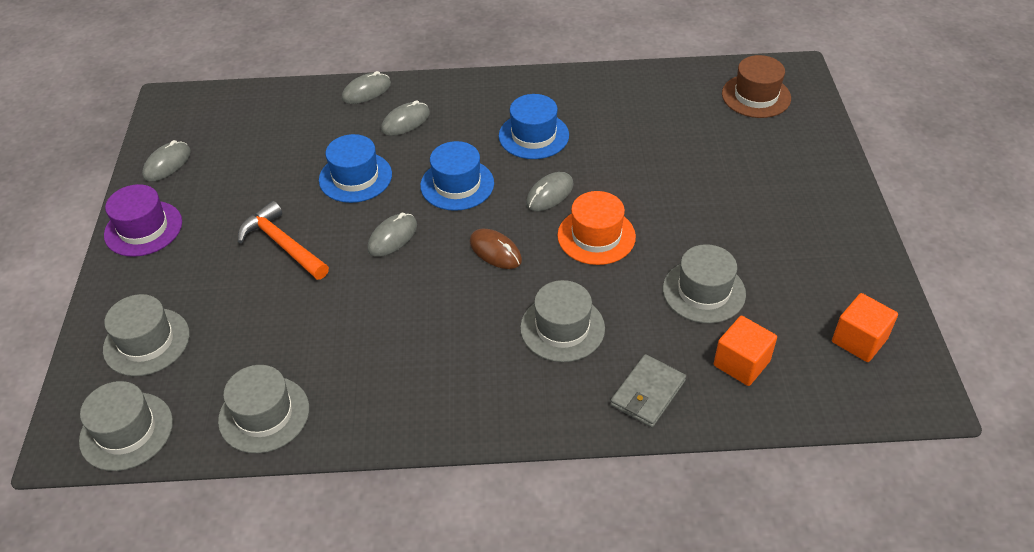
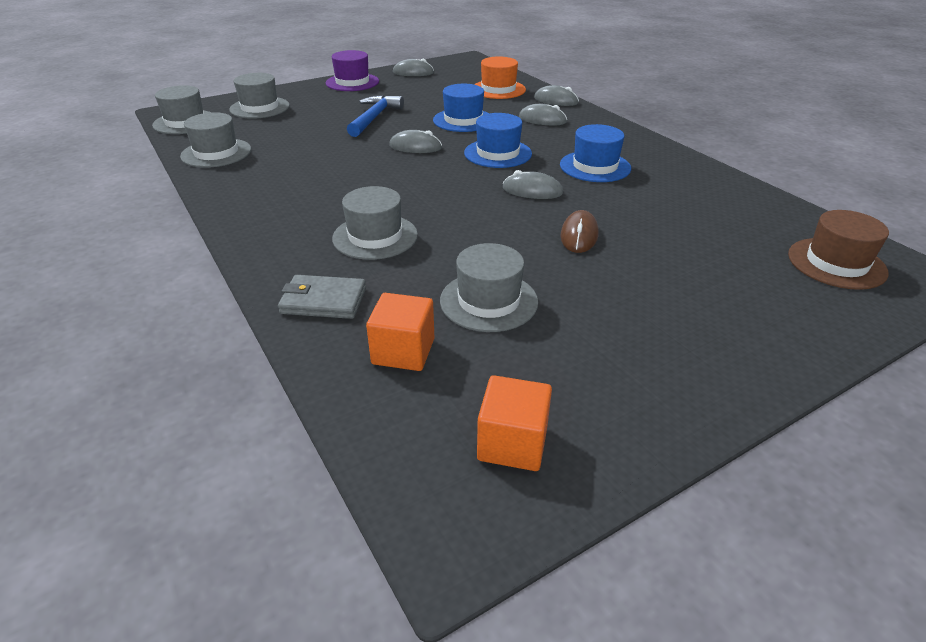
camera: 60 degrees right, 10 degrees down
orange hammer [238,201,329,280] -> blue hammer [347,95,404,137]
brown mouse [470,229,522,269] -> brown mouse moved to [561,210,598,253]
orange hat [557,191,636,265] -> orange hat moved to [474,56,526,99]

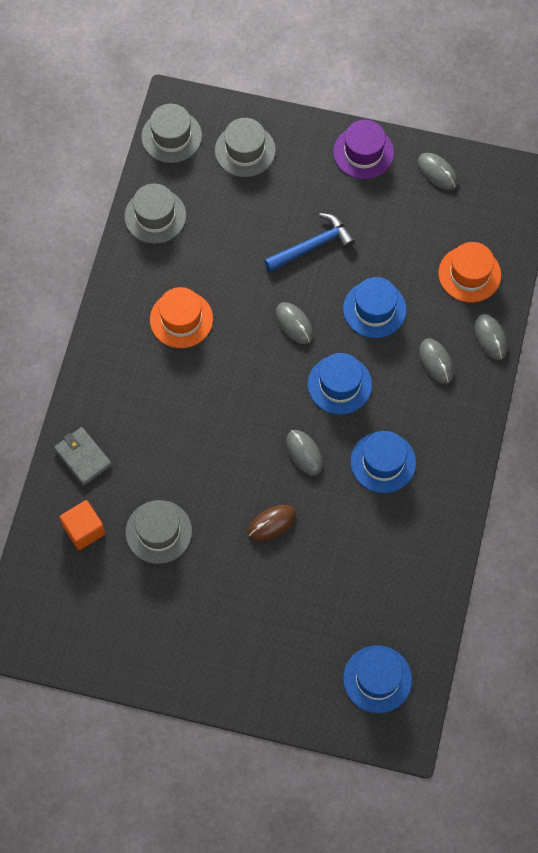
camera: 45 degrees right, 30 degrees up
grey hat [332,186,418,260] -> none
orange cube [477,375,552,471] -> none
brown hat [788,210,889,290] -> blue hat [343,645,412,713]
none -> orange hat [150,287,213,348]

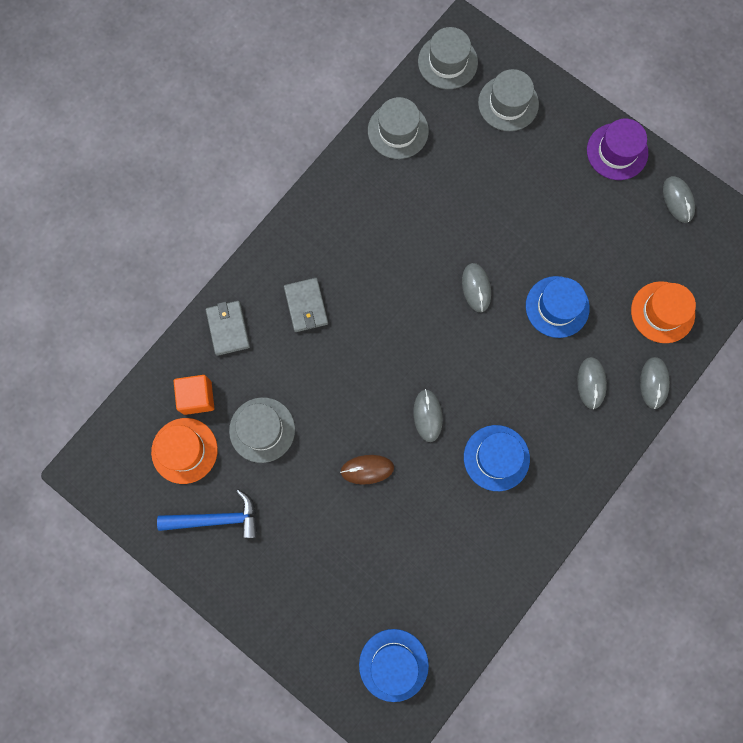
camera: 25 degrees right, 10 degrees up
orange hat [150,287,213,348] -> orange hat moved to [151,418,218,484]
blue hammer [264,213,355,272] -> blue hammer moved to [157,489,257,538]
blue hat [308,353,372,414] -> none
none -> grey wallet [284,278,328,332]

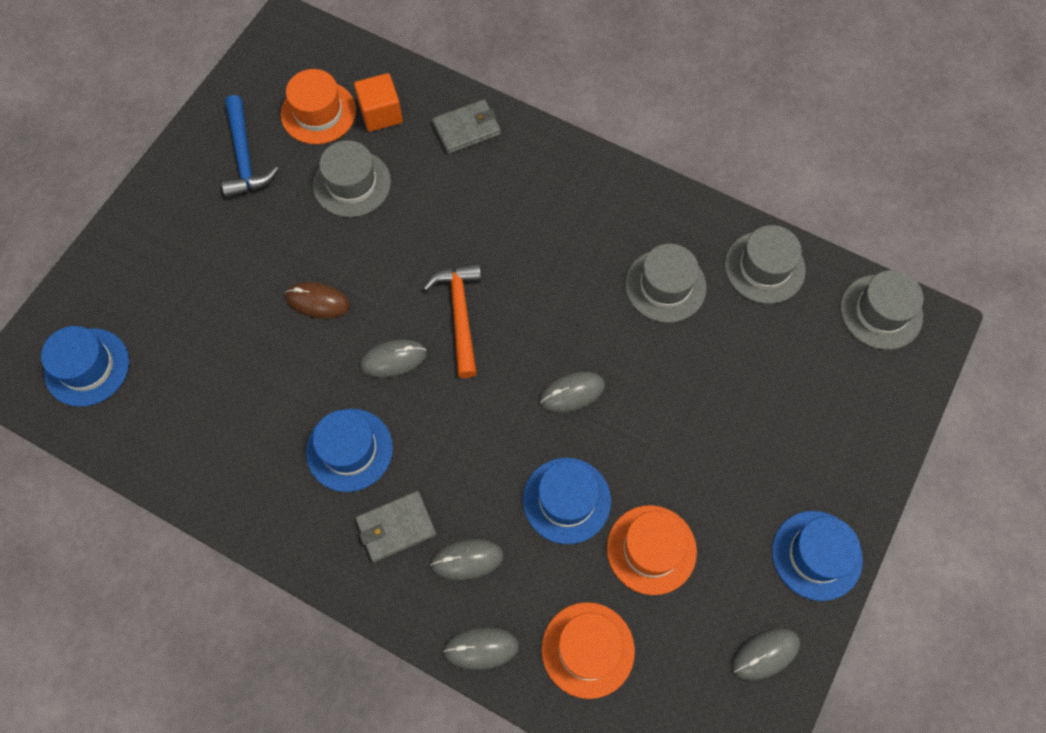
camera: 80 degrees right, 10 degrees down
grey wallet [284,278,328,332] -> grey wallet moved to [355,491,436,562]
brown mouse [340,455,394,485] -> brown mouse turned 60 degrees counterclockwise [285,282,350,318]
grey hat [478,69,539,131] -> grey hat moved to [625,244,706,323]
purple hat [587,119,648,180] -> blue hat [772,511,863,601]
none -> orange hammer [423,263,481,378]
none -> orange hat [607,505,697,595]

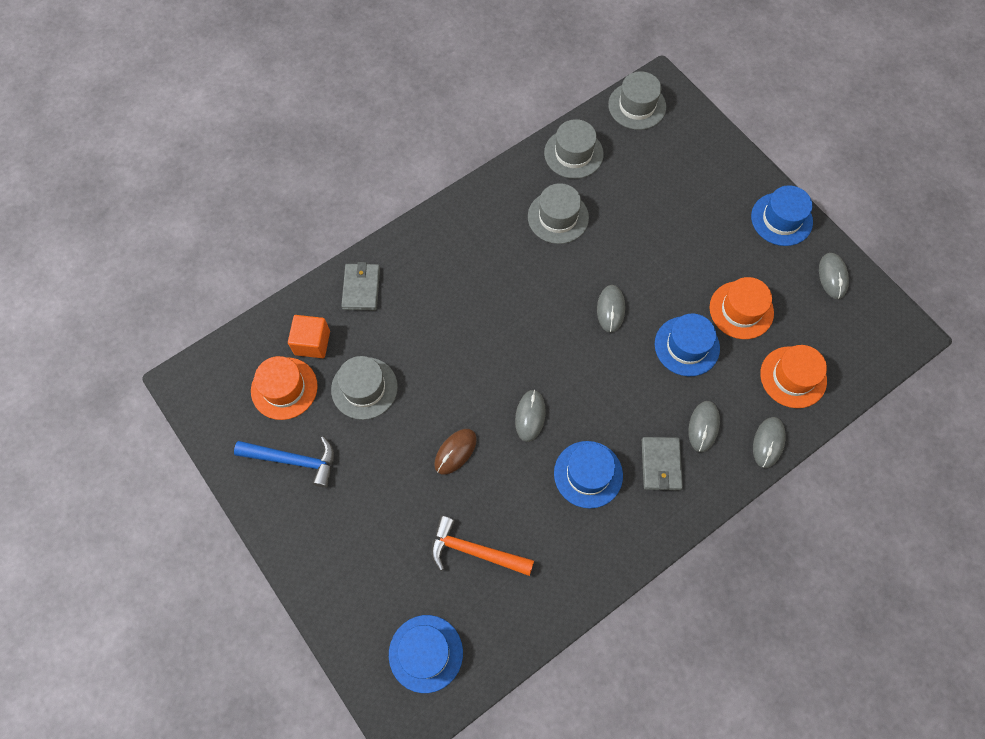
camera: 65 degrees left, 0 degrees up
orange hammer [423,263,481,378] -> orange hammer moved to [431,516,534,576]

